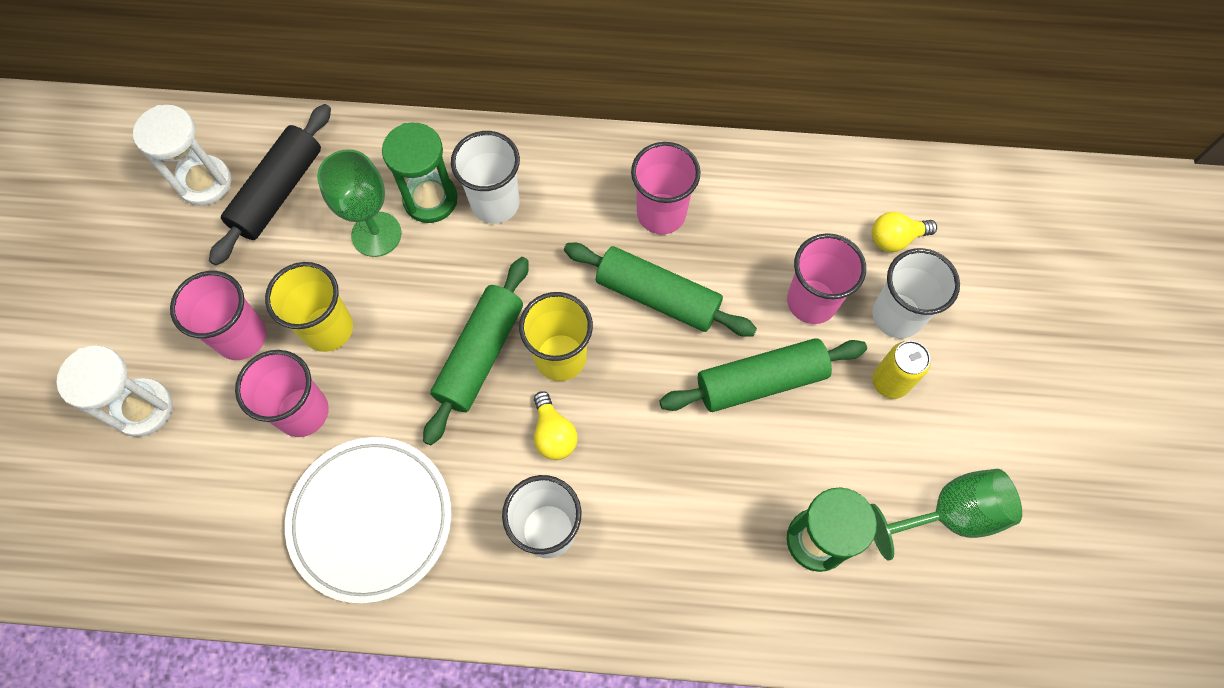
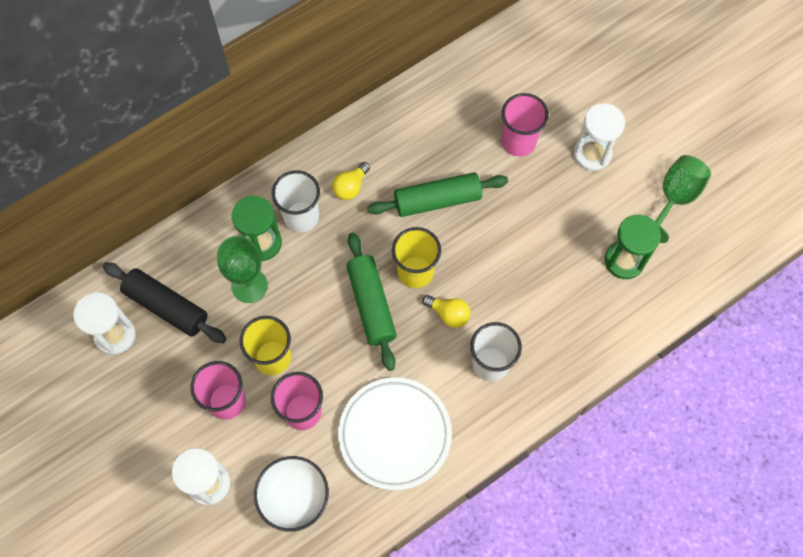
camera: 40 degrees left, 0 degrees up
black rolling pin [209,104,331,266] -> black rolling pin turned 45 degrees counterclockwise [103,262,226,343]
pink cup [631,142,701,234] -> none
green rolling pin [659,338,867,412] -> none
yellow light bulb [872,212,937,252] -> yellow light bulb moved to [332,162,370,200]
white cup [872,248,960,338] -> none
yellow can [872,341,931,399] -> white hourglass [573,103,625,171]
none -> white bowl [254,456,329,532]

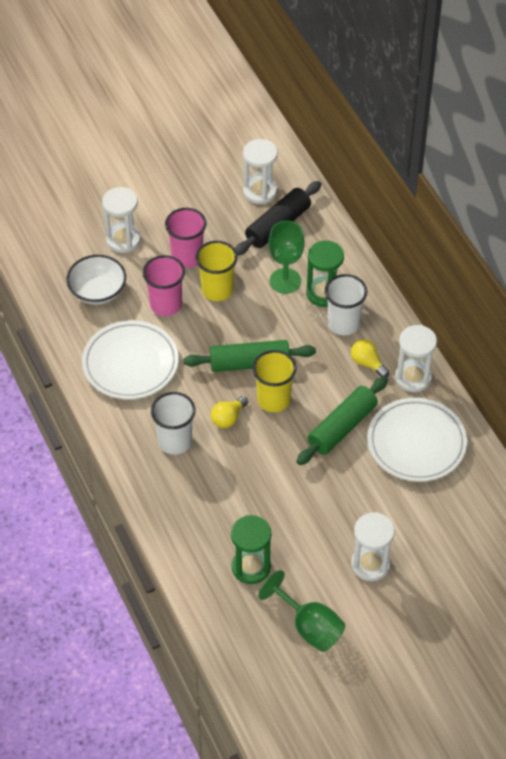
camera: 100 degrees right, 15 degrees down
green rolling pin [367,172,508,217] -> green rolling pin turned 45 degrees clockwise [296,376,388,465]
pink cup [502,93,549,157] -> none
none -> white plate [367,398,467,482]
none -> white hourglass [395,325,437,392]

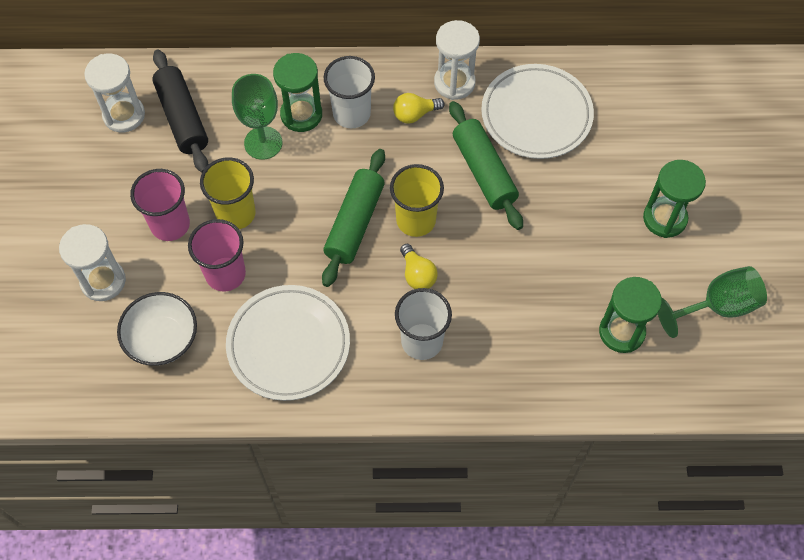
camera: 65 degrees left, 10 degrees up
white hourglass [351,512,395,581] -> green hourglass [643,160,706,238]

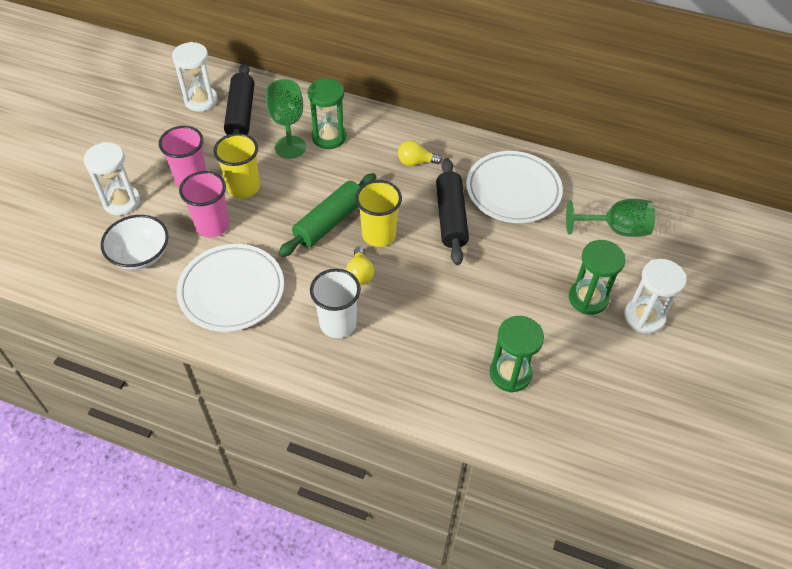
camera: 20 degrees right, 10 degrees down
white cup [324,56,375,128] -> none
white hourglass [434,20,480,100] -> white hourglass moved to [624,259,687,334]
green rolling pin [449,101,523,230] -> black rolling pin [436,158,469,265]
green goblet [658,266,767,338] -> green goblet moved to [566,199,655,237]

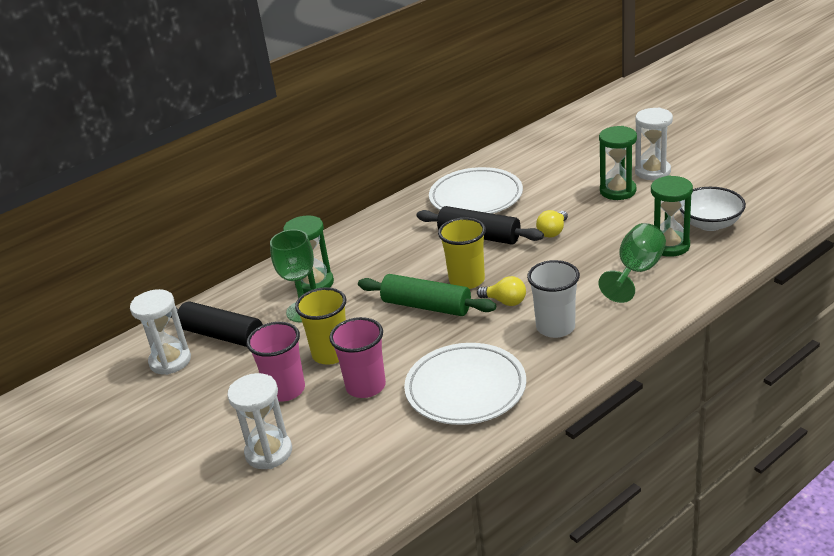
camera: 55 degrees left, 20 degrees down
white bowl [101,215,168,270] -> white bowl moved to [680,187,746,231]
green rolling pin [279,173,376,257] -> green rolling pin turned 45 degrees counterclockwise [358,274,496,316]
yellow light bulb [398,140,442,166] -> yellow light bulb moved to [536,210,568,238]
green goblet [566,199,655,237] -> green goblet moved to [599,223,666,303]

